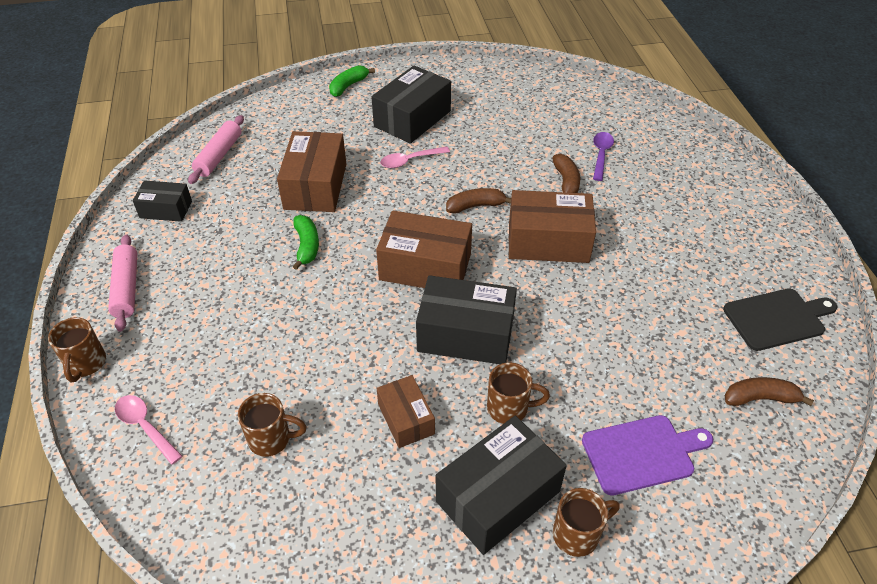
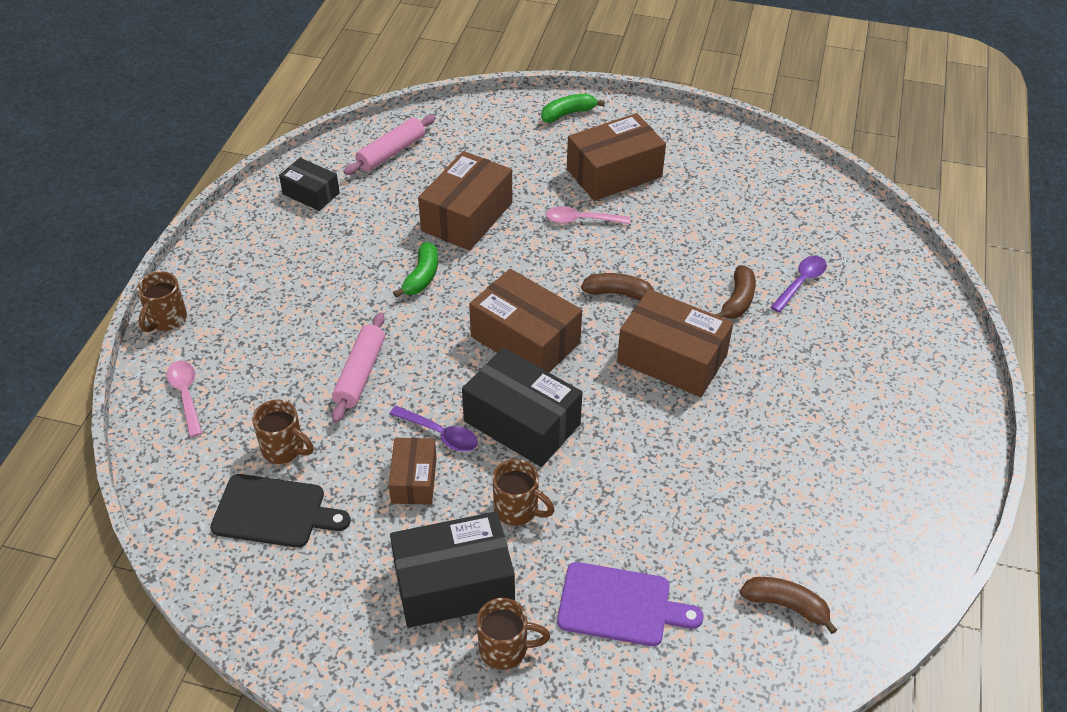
camera: 25 degrees right, 0 degrees up
pink rolling pin [108,234,137,332] -> pink rolling pin moved to [332,312,385,423]
black box [372,66,451,144] -> brown box [567,113,666,201]
black cutting board [723,288,837,351] -> black cutting board moved to [210,474,350,548]
none -> purple spoon [390,406,478,452]

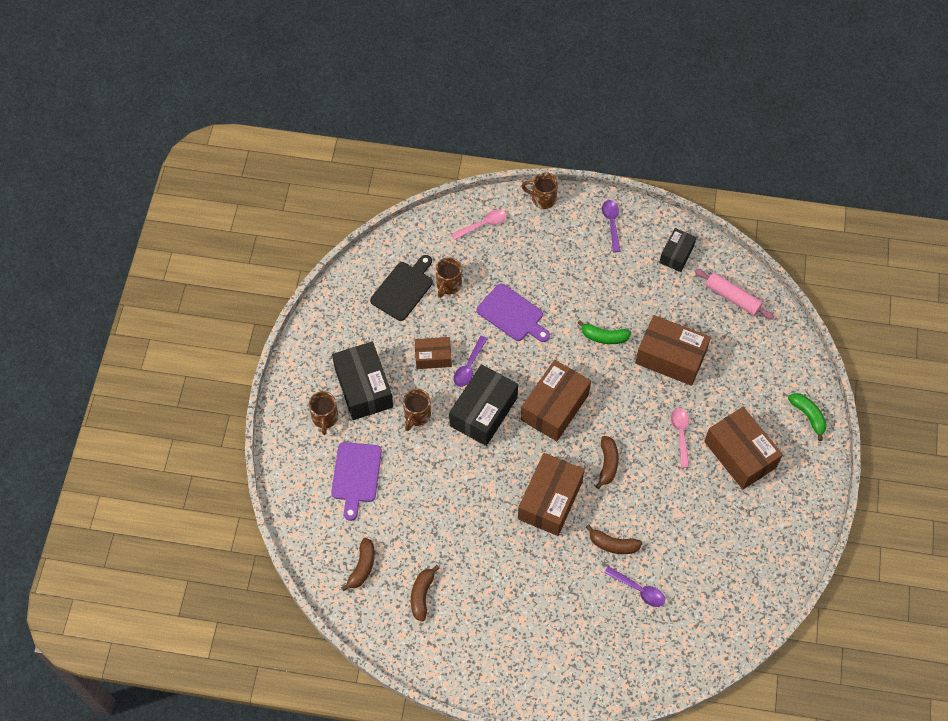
camera: 85 degrees right, 15 degrees up
black cutting board [210,474,350,548] -> black cutting board turned 150 degrees counterclockwise [370,255,433,321]
pink rolling pin [332,312,385,423] -> purple cutting board [477,283,550,342]
none -> brown banana [411,565,440,621]
none -> purple spoon [602,200,621,252]

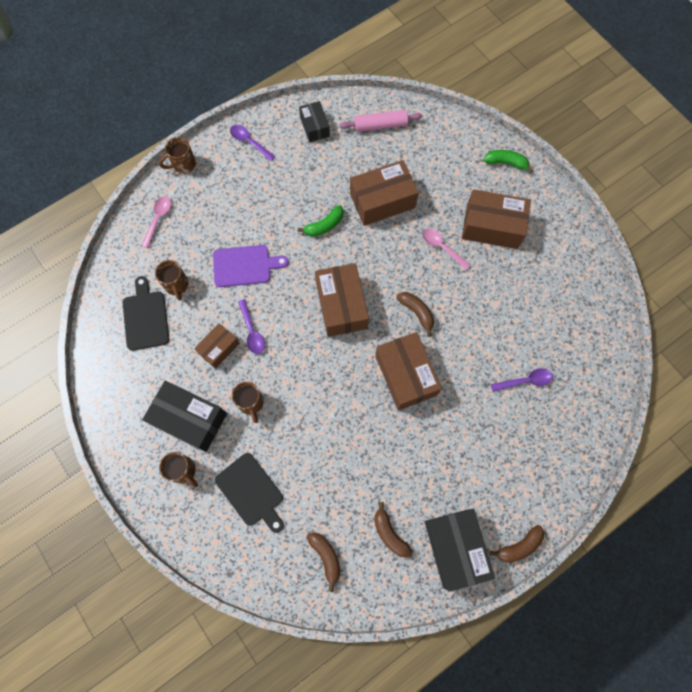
camera: 45 degrees left, 10 degrees up
purple cutting board [331,442,382,521] -> black cutting board [215,453,284,533]
black box [449,364,518,446] -> black box moved to [425,509,495,592]
brown banana [586,524,643,554] -> brown banana moved to [489,525,544,563]

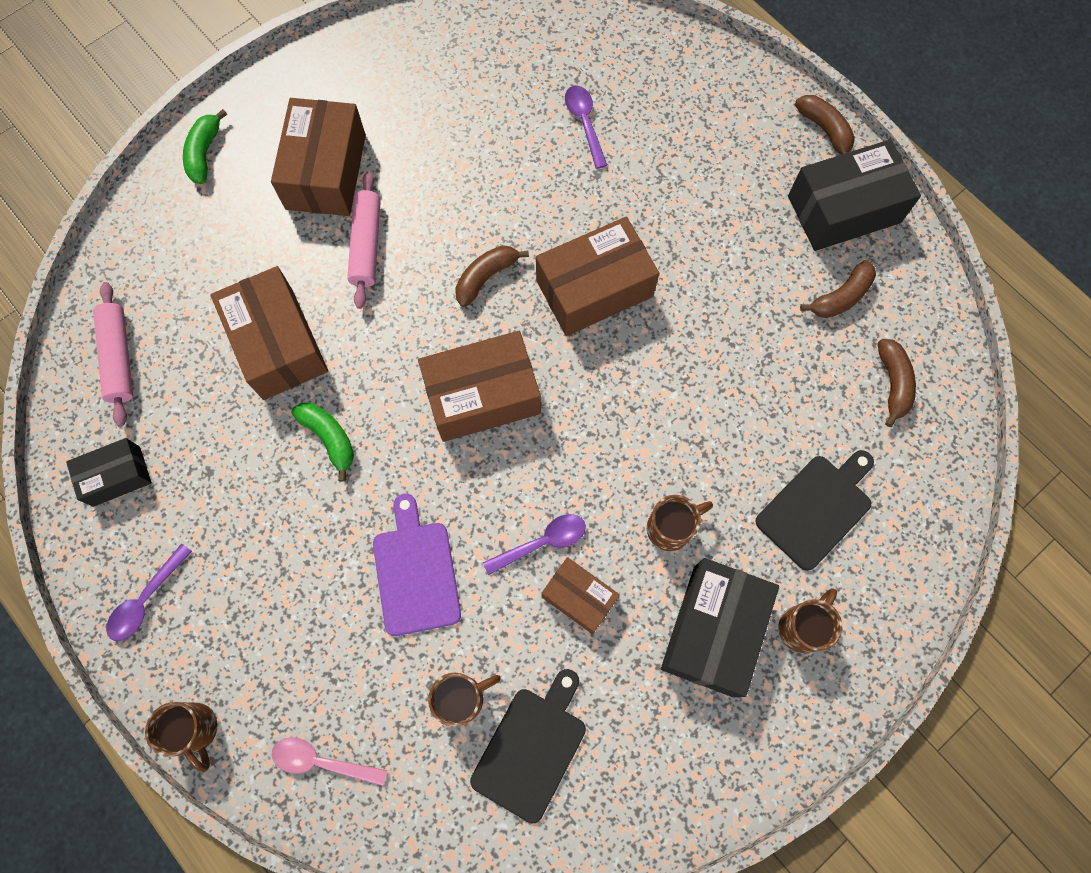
camera: 95 degrees left, 0 degrees up
black cutting board [122,276,169,351] -> black cutting board turned 135 degrees clockwise [470,669,586,823]
brown banana [306,532,340,592] -> brown banana turned 120 degrees clockwise [878,339,916,427]
pink spoon [422,229,471,270] -> pink rolling pin [347,171,381,309]

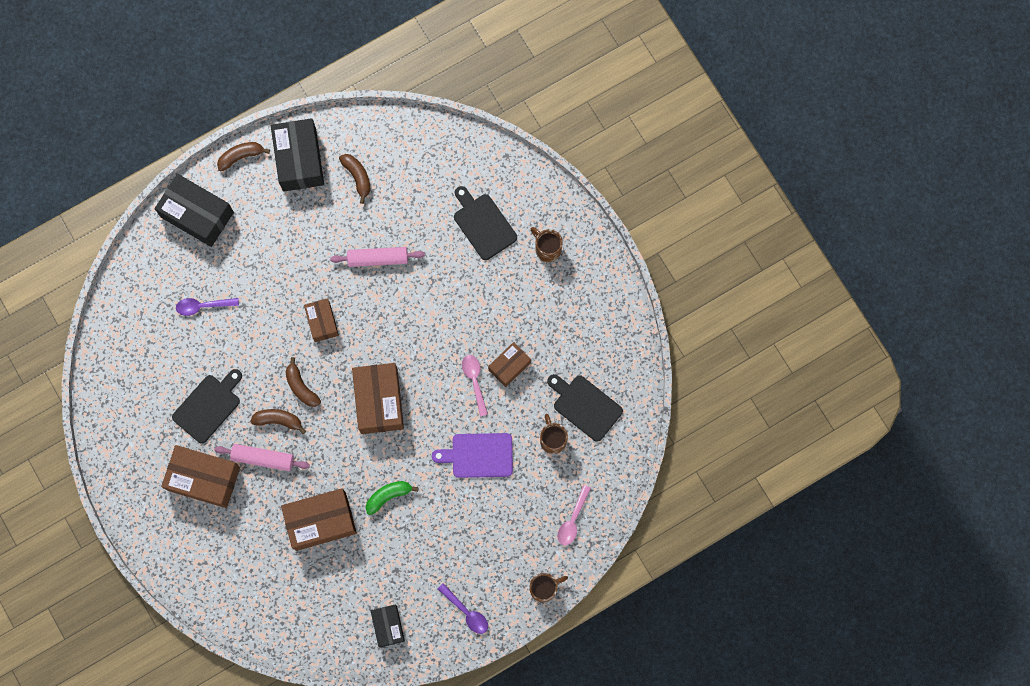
camera: 80 degrees left, 5 degrees up
pink rolling pin [93,282,133,427] -> pink rolling pin moved to [330,247,425,267]
green banana [183,109,227,184] -> none
purple spoon [483,514,586,575] -> pink spoon [462,355,488,417]
brown box [536,216,659,336] -> brown box [304,298,339,342], size x0.58
brown mug [647,495,713,551] -> none
black box [661,558,779,697] -> black box moved to [154,174,234,247]
brown banana [878,339,916,427] -> brown banana moved to [250,409,306,434]
none -> black cutting board [172,369,242,444]

